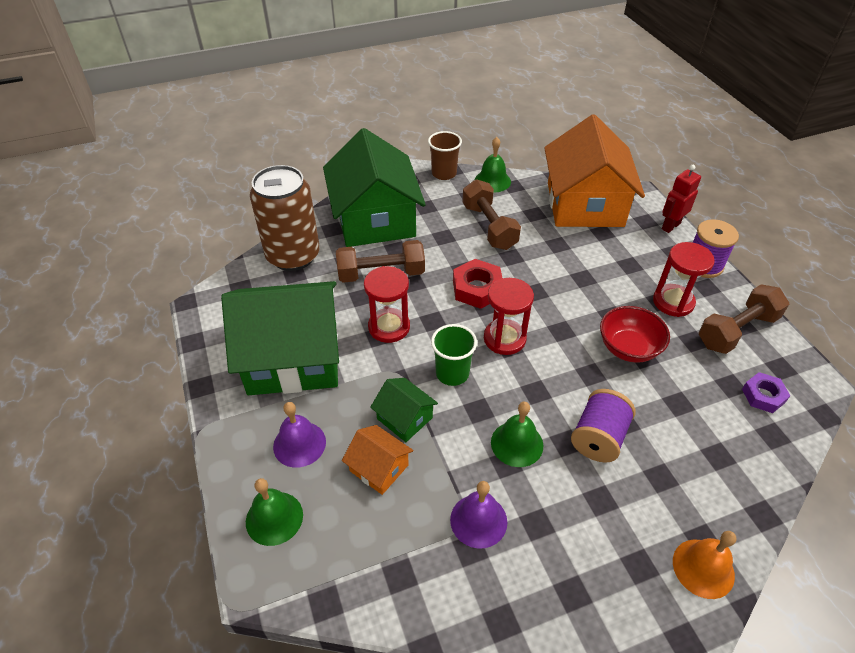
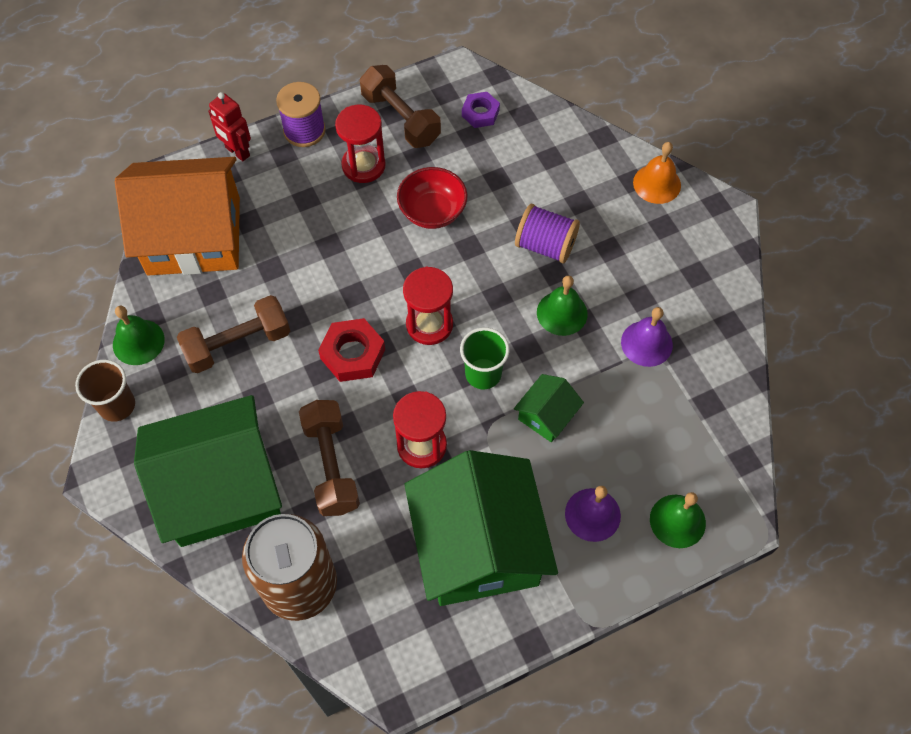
camera: 95 degrees left, 15 degrees up
orange house [342,425,413,495] -> none

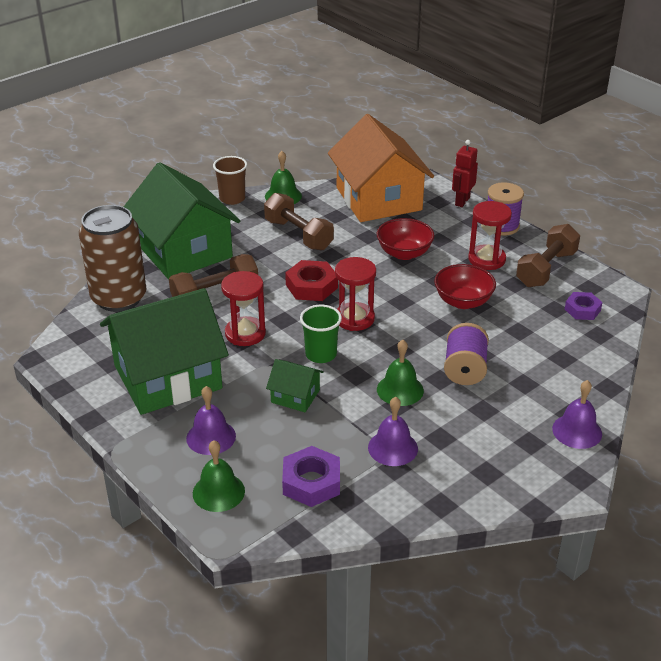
camera: 75 degrees right, 25 degrees down
orange bell [633,142,681,204] -> purple bell [552,380,602,449]
none -> purple nut [282,446,340,507]
none -> red bowl [377,218,435,260]

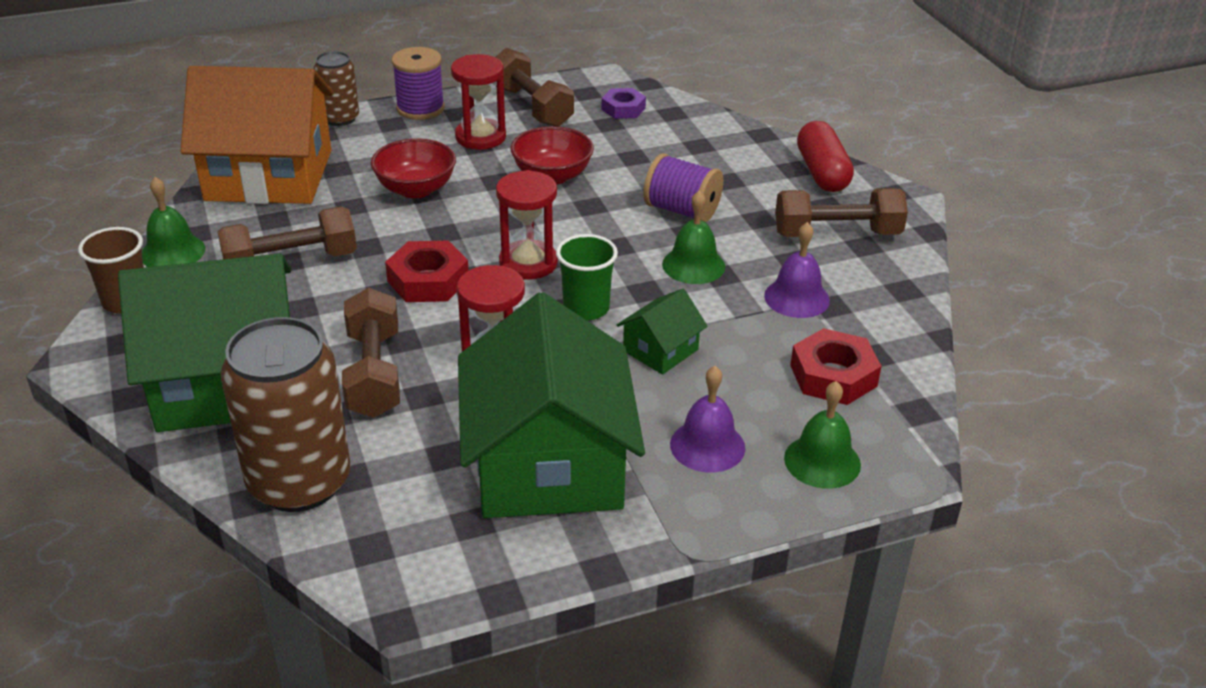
camera: 70 degrees left, 0 degrees up
purple nut [282,446,340,507] -> red nut [790,328,882,405]
red robot [452,140,478,207] -> brown can [314,51,359,126]
purple bell [552,380,602,449] -> red capsule [797,121,854,192]
none -> brown dumbbell [775,188,908,237]

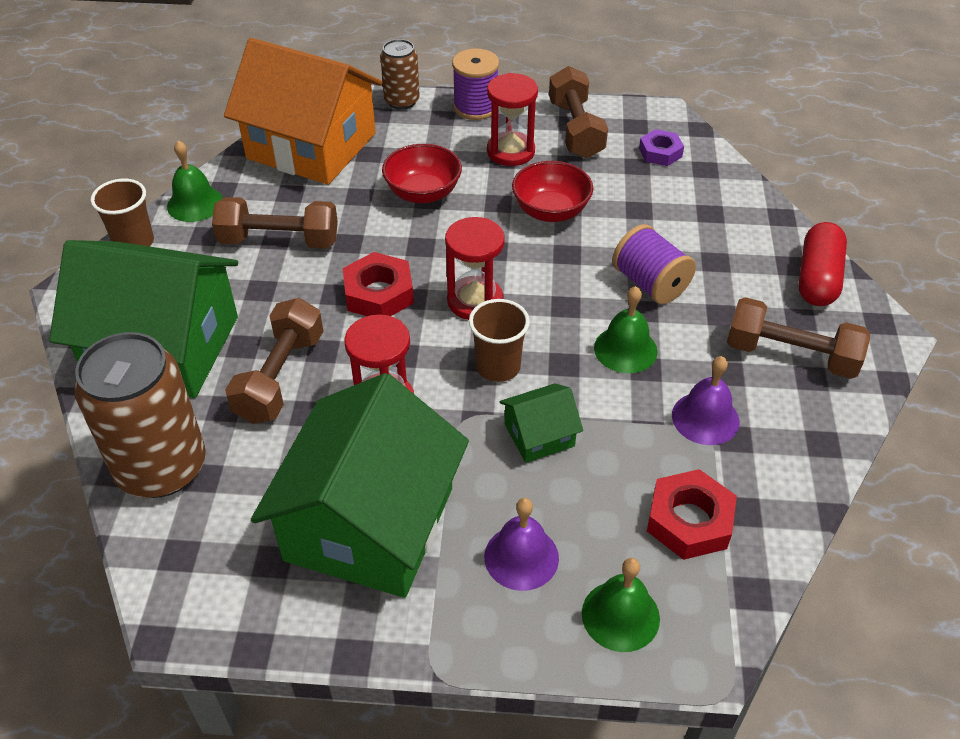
camera: 25 degrees right, 10 degrees up
green cup [556,234,618,321] -> brown cup [469,299,530,382]

